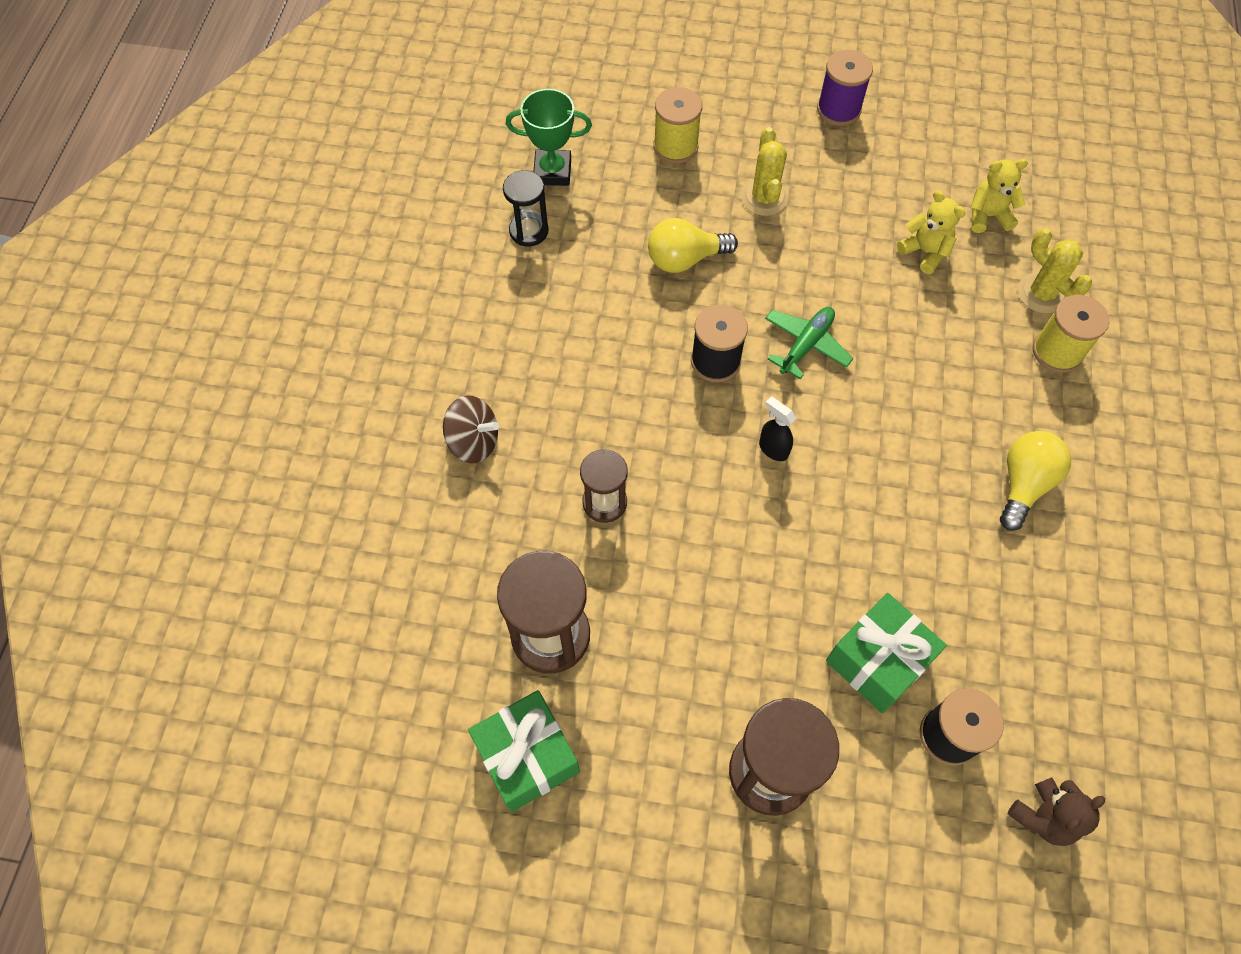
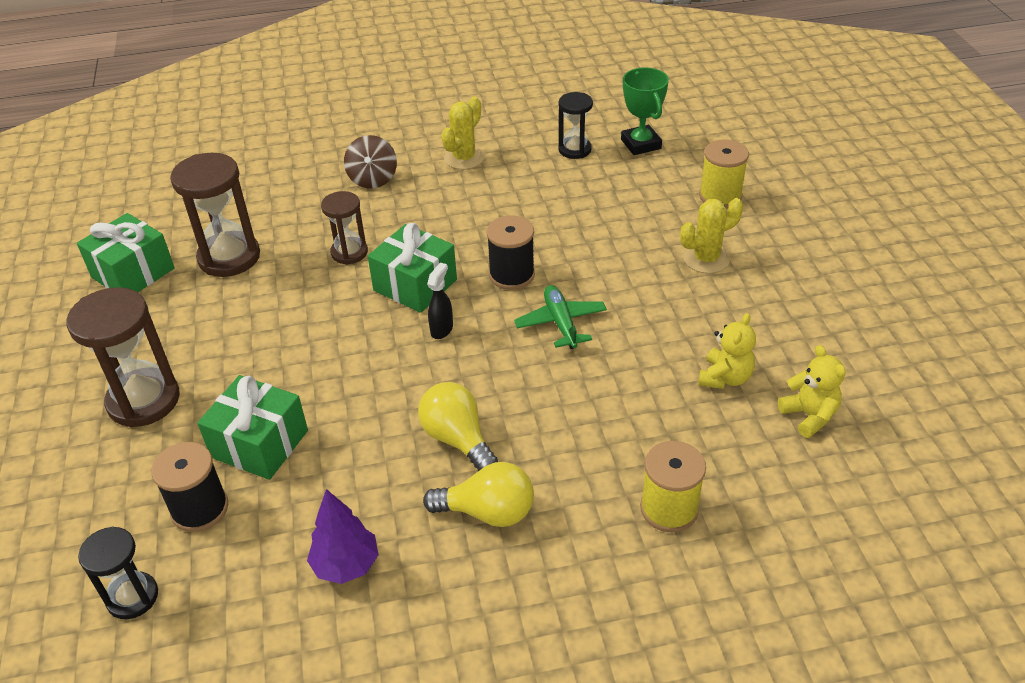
camera: 70 degrees right, 20 degrees down
yellow light bulb [648,218,738,273] -> yellow light bulb moved to [418,382,498,471]
green plane [765,307,853,379] -> green plane turned 120 degrees counterclockwise [514,285,607,349]
purple spool [817,50,873,126] -> none
brown teddy bear [1007,777,1105,846] -> black hourglass [78,526,158,619]
yellow cactus [1018,228,1092,313] -> yellow cactus moved to [441,97,485,170]
none -> purple tree [307,489,379,584]
none -> green gift [368,223,457,313]

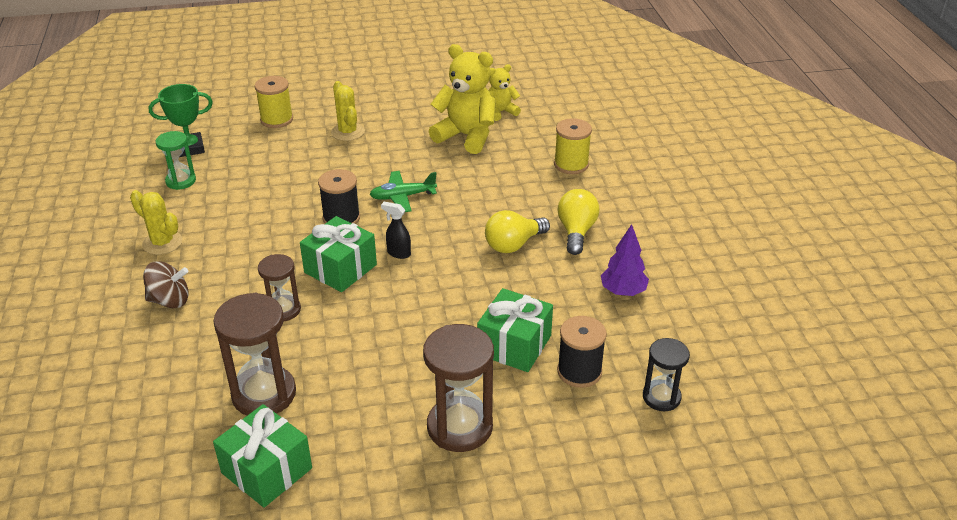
camera: 90 degrees left, 5 degrees down
black hourglass [558,92,593,159] -> green hourglass [156,131,196,190]
yellow teddy bear [698,313,756,389] -> yellow teddy bear [429,44,496,154], size x1.83

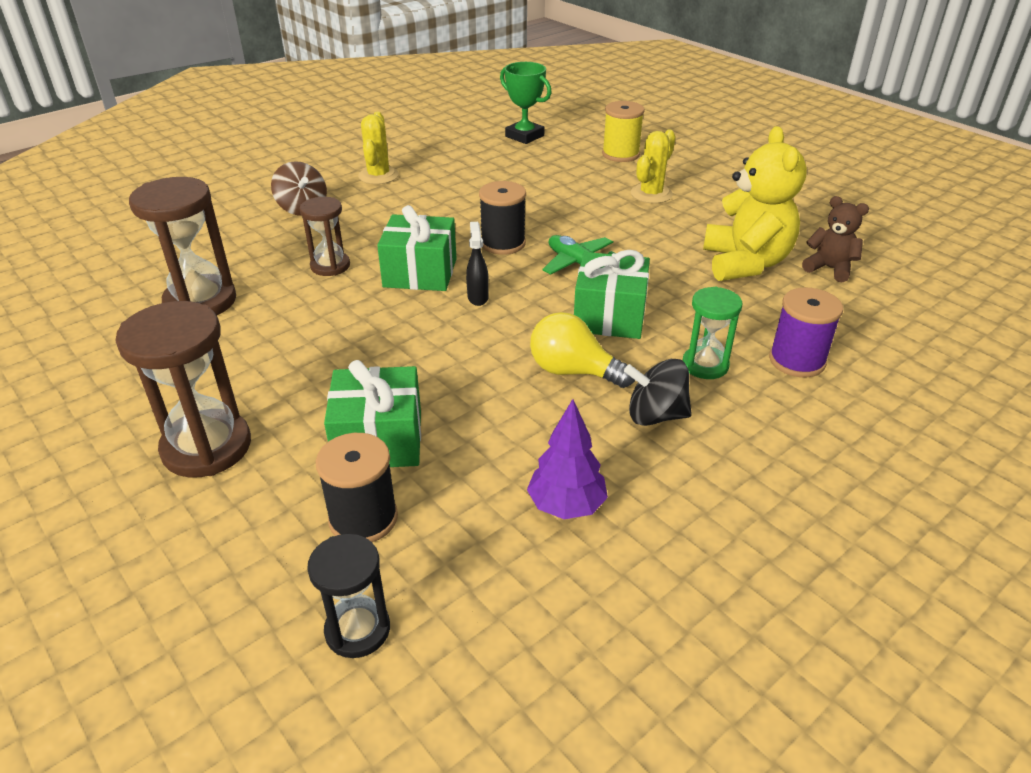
camera: 60 degrees right, 0 degrees up
green hourglass [156,131,196,190] -> green hourglass moved to [682,287,742,379]
green gift [213,404,312,508] -> green gift moved to [574,250,650,339]
yellow teddy bear [489,64,521,121] -> brown teddy bear [802,196,869,283]
yellow spool [554,118,592,174] -> purple spool [769,288,843,378]
yellow light bulb [557,189,599,255] -> black spinning top [624,359,692,426]

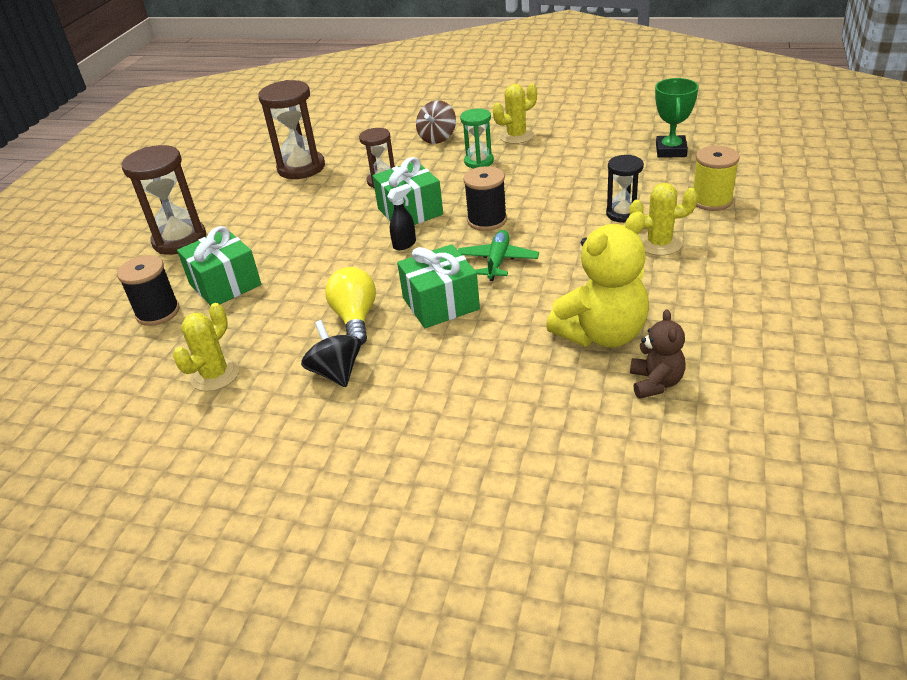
camera: 60 degrees right, 0 degrees up
black hourglass [307,534,390,658] -> black hourglass moved to [606,155,644,223]
purple tree [527,399,608,519] -> yellow cactus [173,303,239,391]
green hourglass [682,287,742,379] -> green hourglass moved to [460,108,494,168]
purple spool [769,288,843,378] -> none

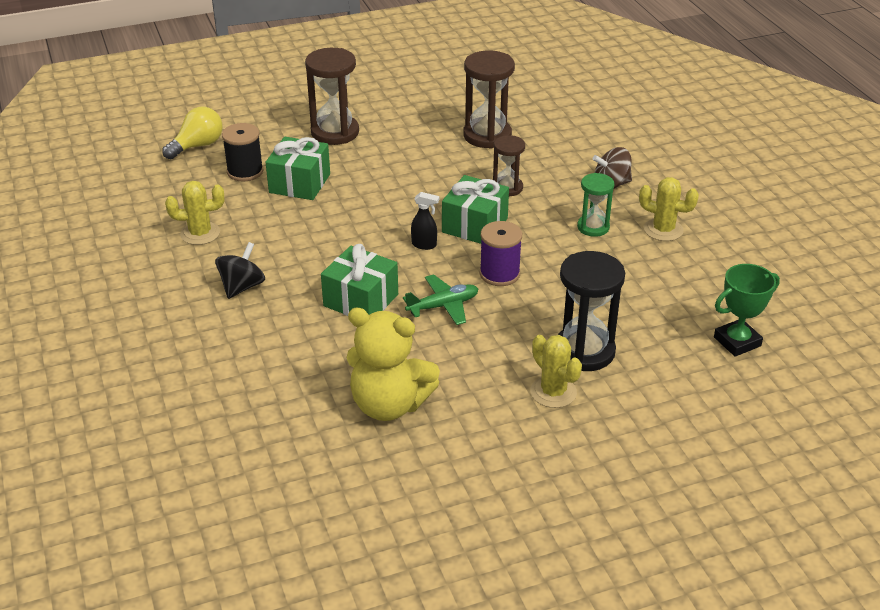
camera: 50 degrees right, 0 degrees up
yellow light bulb [325,267,376,345] -> yellow light bulb moved to [162,107,223,159]
black spool [463,166,507,231] -> purple spool [480,221,522,286]
black hourglass [606,155,644,223] -> black hourglass [558,251,625,371], size x1.67
brown teddy bear [630,309,686,399] -> none
yellow spool [693,146,740,211] -> none

